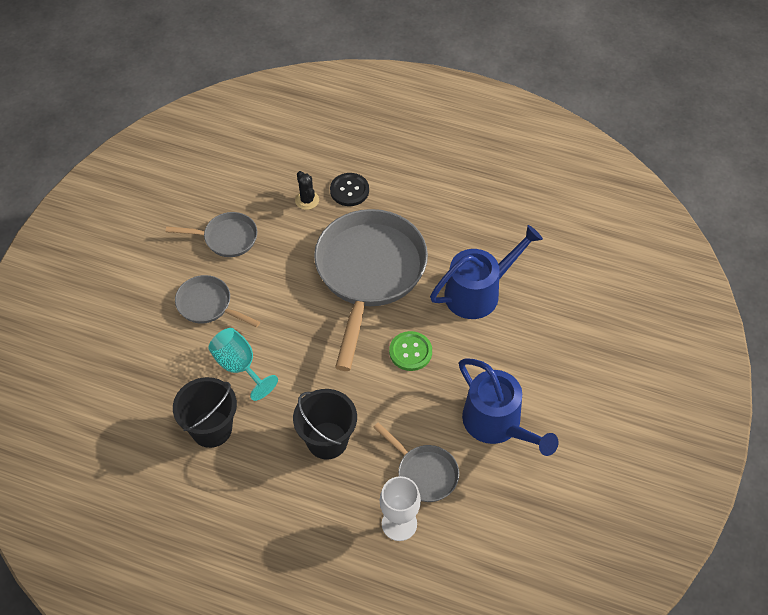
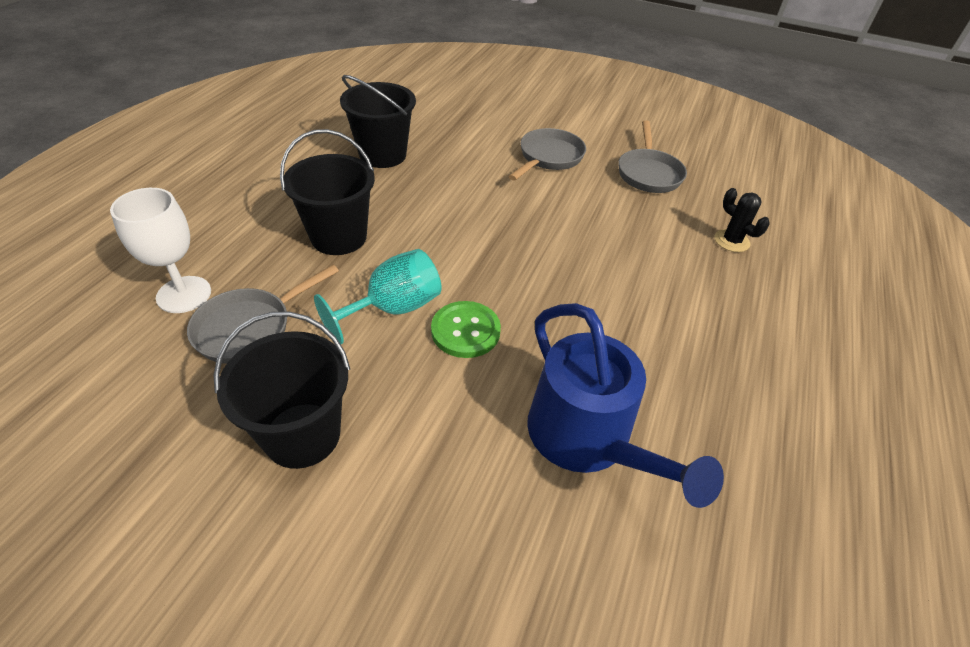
camera: 90 degrees right, 10 degrees down
turquoise goblet [208,328,278,401] -> turquoise goblet moved to [314,249,442,344]
black cactus [295,171,319,210] -> black cactus turned 75 degrees clockwise [715,188,770,252]
grey pan [314,209,428,371] -> none
black button [330,173,369,206] -> none
blue watering can [459,358,558,456] -> black bucket [214,312,350,469]

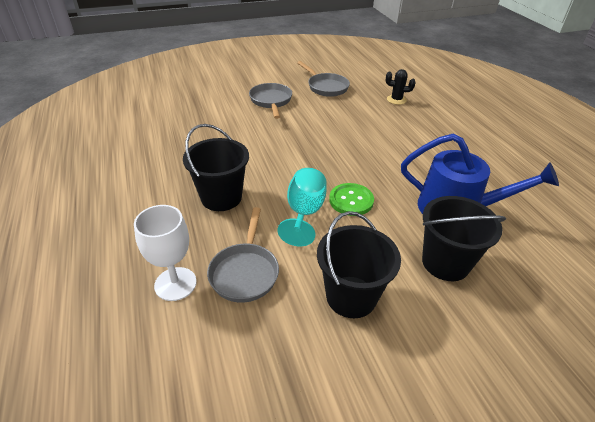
camera: 40 degrees left, 5 degrees down
black bucket [340,75,416,168] -> black bucket moved to [422,196,506,281]

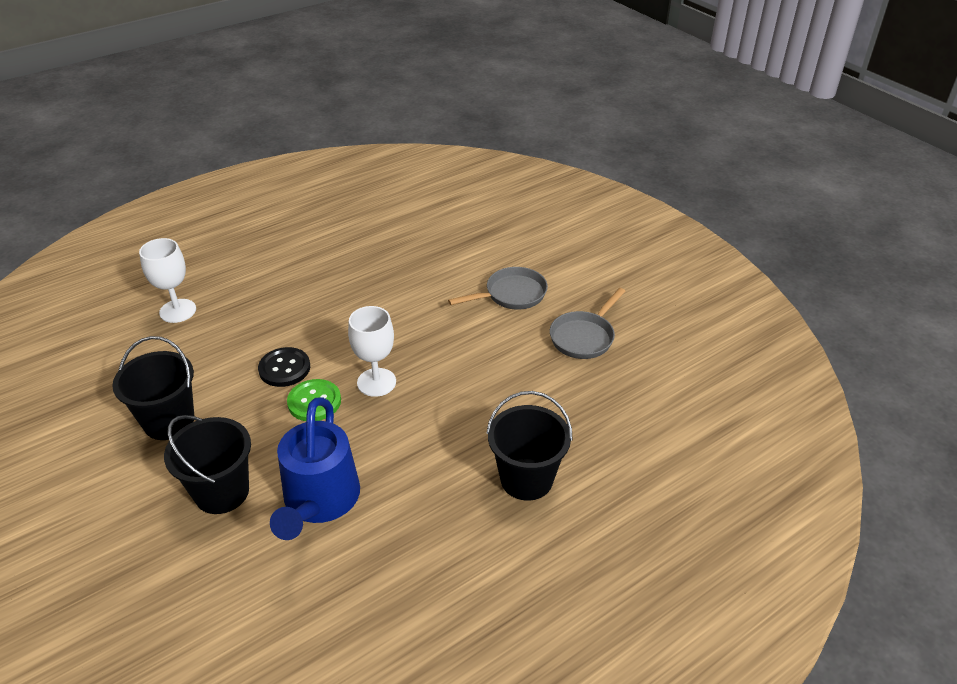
camera: 75 degrees right, 0 degrees up
black bucket [183,124,249,211] -> black bucket moved to [486,391,573,501]
grey pan [207,207,279,303] -> none
turquoise goblet [277,168,327,246] -> black button [258,347,310,387]
black cactus [386,69,416,105] -> none
none -> white goblet [348,306,396,397]

